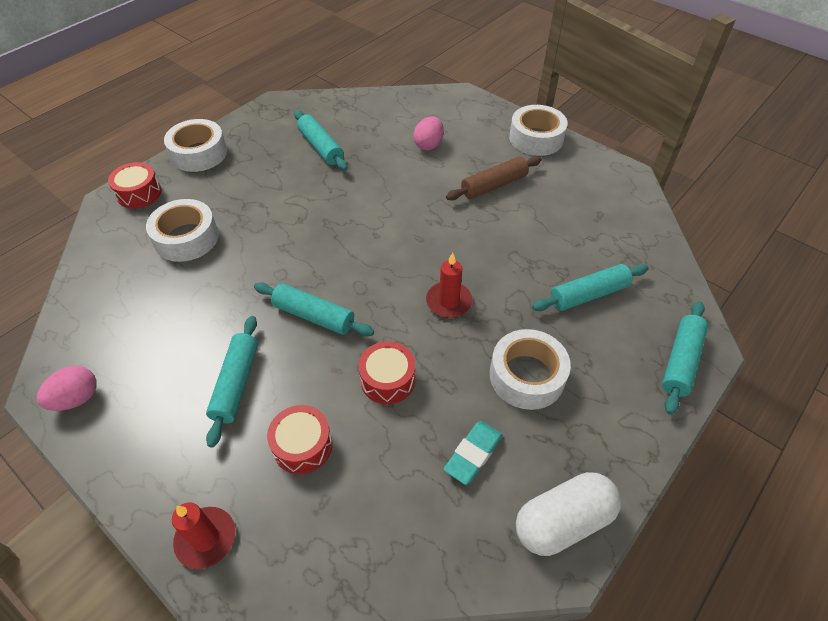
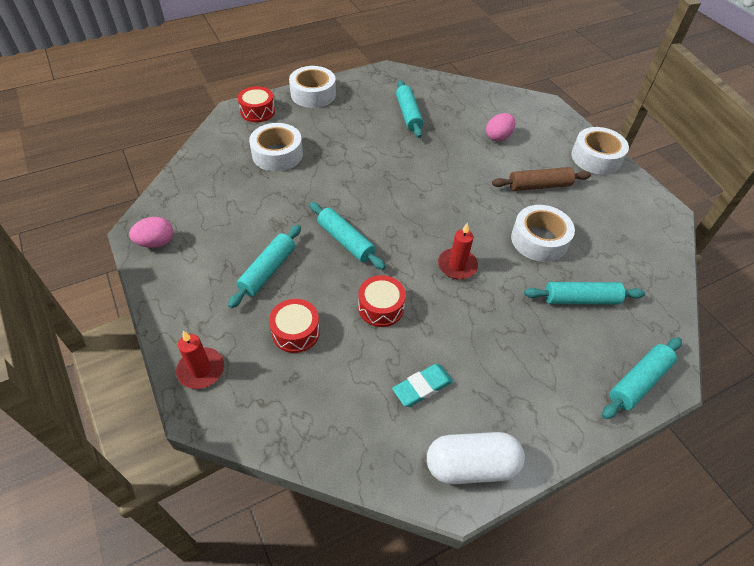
camera: 20 degrees right, 0 degrees up
white tape [490,329,571,410] -> white tape moved to [511,205,575,262]

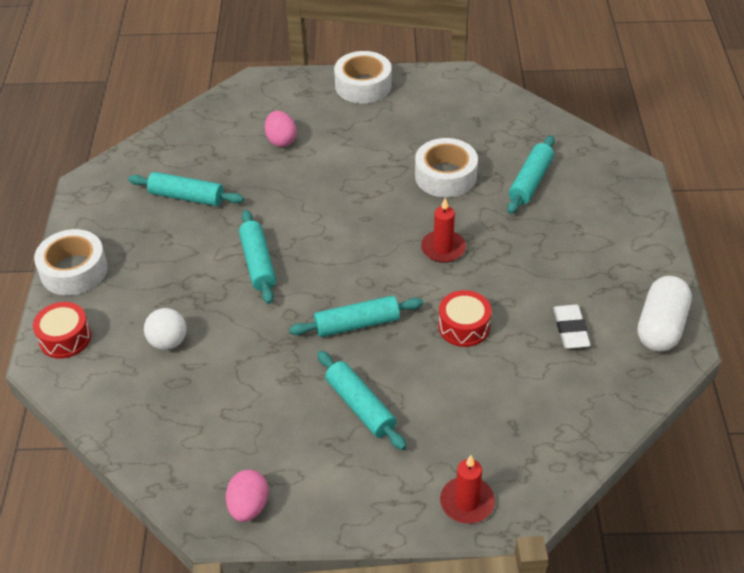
camera: 60 degrees left, 5 degrees down
white tape [249,123,303,171] -> white ball [144,308,187,350]
red drum [269,299,320,353] -> none
turquoise eraser [392,364,453,407] -> white eraser [553,304,591,349]
brown rolling pin [492,167,591,191] -> none
turquoise rolling pin [602,337,682,419] -> turquoise rolling pin moved to [239,210,276,304]

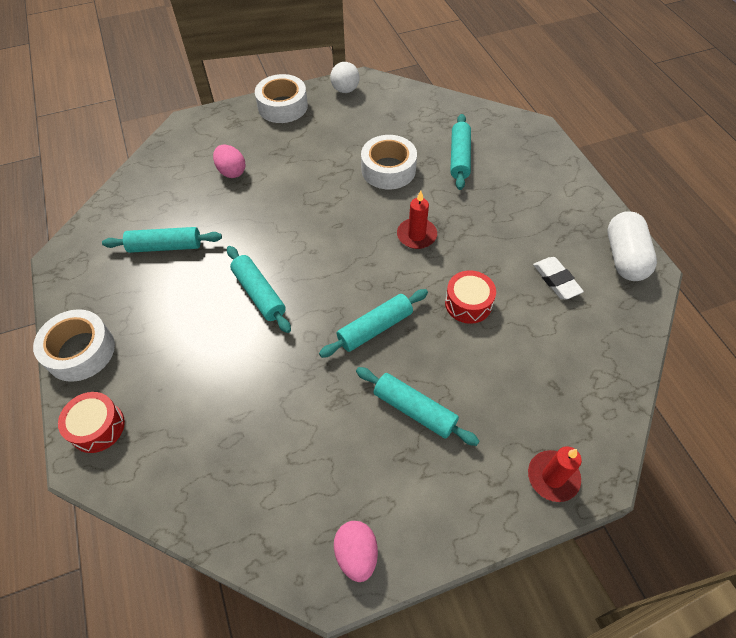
camera: 20 degrees left, 10 degrees up
white ball [144,308,187,350] -> white ball moved to [330,62,360,93]

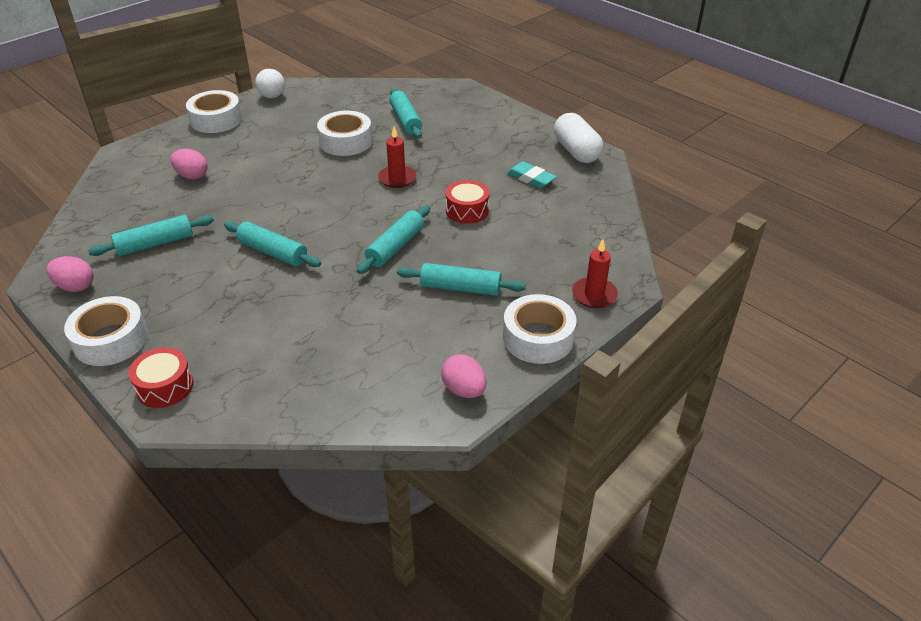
camera: 25 degrees left, 15 degrees down
white eraser [533,257,584,299] -> turquoise eraser [507,162,557,188]
none -> pink egg [46,256,94,292]
none -> white tape [503,294,576,364]

